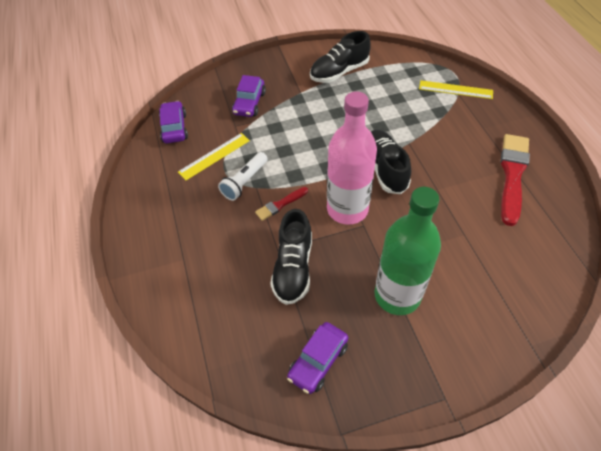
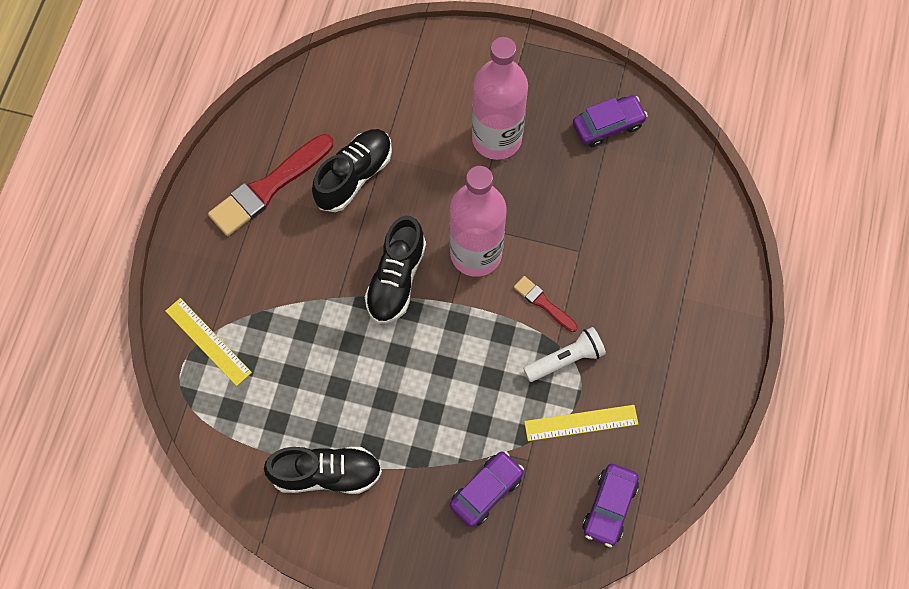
camera: 150 degrees left, 15 degrees up
red brush [255,187,308,221] -> red brush turned 135 degrees counterclockwise [514,276,577,332]
black shoe [270,209,312,305] -> black shoe moved to [312,129,392,212]
green bottle [375,187,441,315] -> pink bottle [472,37,528,160]

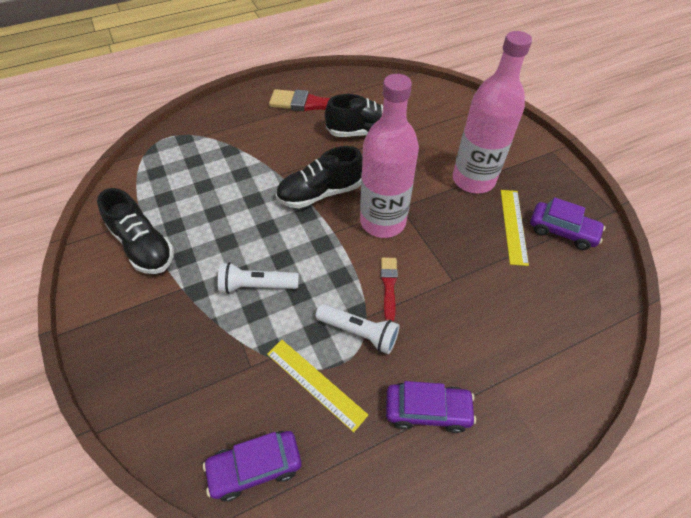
camera: 50 degrees right, 15 degrees down
yellow ruler [165,298,252,386] -> yellow ruler moved to [501,190,529,266]
purple car [450,451,524,527] -> purple car moved to [386,381,476,433]
none -> white flashlight [218,262,299,294]

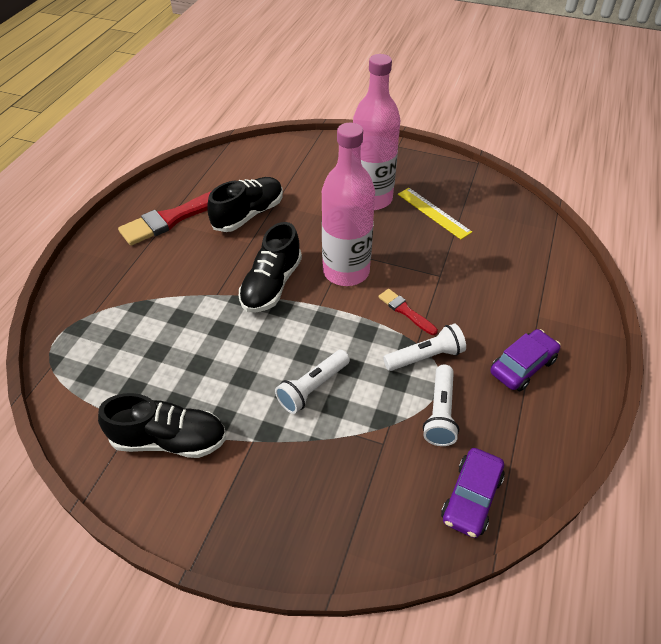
camera: 45 degrees left, 5 degrees down
yellow ruler [267,340,368,432] -> white flashlight [423,365,459,446]
purple car [530,197,605,250] -> none

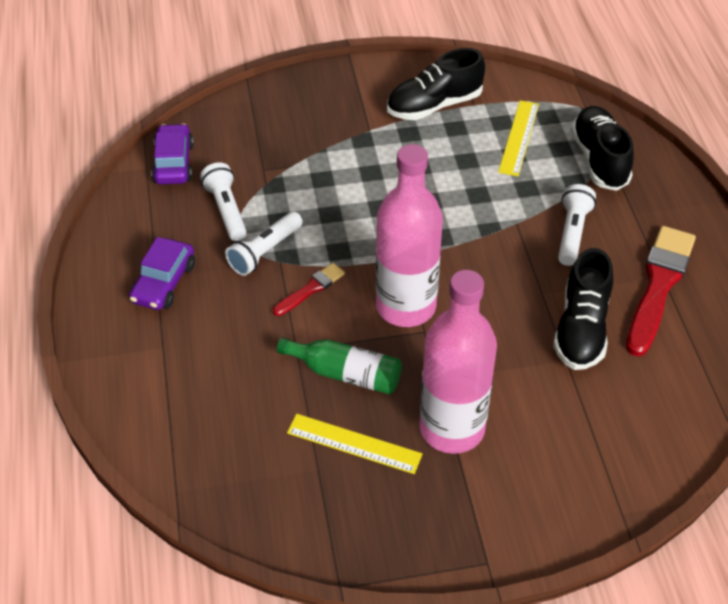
camera: 150 degrees right, 0 degrees up
black shoe [239,222,302,313] -> black shoe moved to [571,106,634,191]
white flashlight [275,350,350,414] -> white flashlight moved to [558,184,596,266]
red brush [378,289,438,335] -> red brush turned 60 degrees counterclockwise [273,263,345,316]
none -> green bottle [277,337,402,394]
none -> yellow ruler [498,100,539,176]

